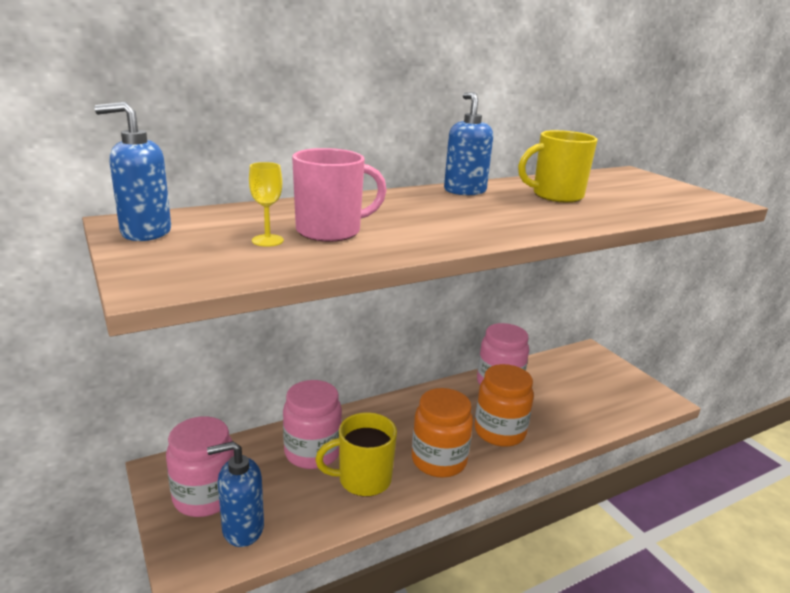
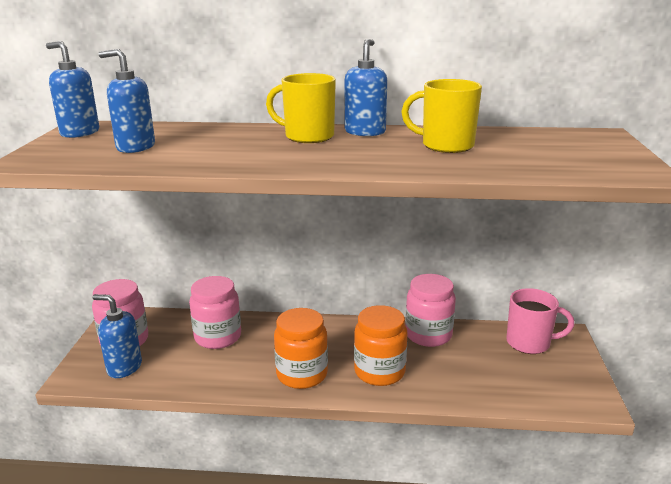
camera: 35 degrees right, 0 degrees up
yellow goblet [249,162,284,247] -> blue soap dispenser [99,49,155,153]
pink mug [292,148,387,242] -> pink mug moved to [506,288,574,354]
yellow mug [315,413,397,497] -> yellow mug moved to [266,73,336,143]

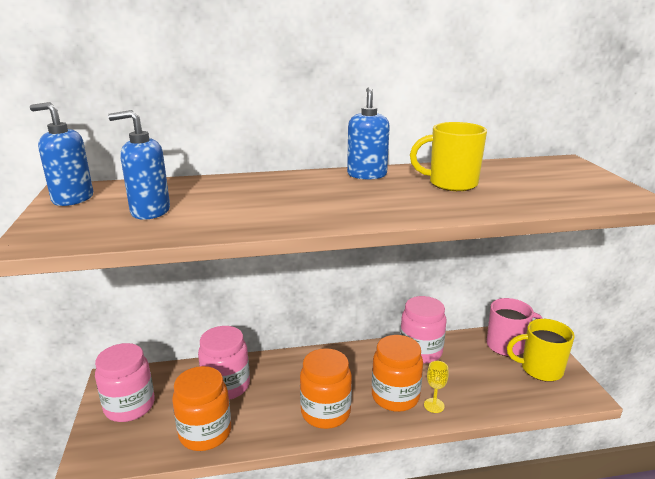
camera: 15 degrees left, 0 degrees up
blue soap dispenser [92,294,142,378] -> none
yellow mug [266,73,336,143] -> yellow mug moved to [507,319,575,382]
none -> orange jar [172,366,231,451]
none -> yellow goblet [424,361,449,413]

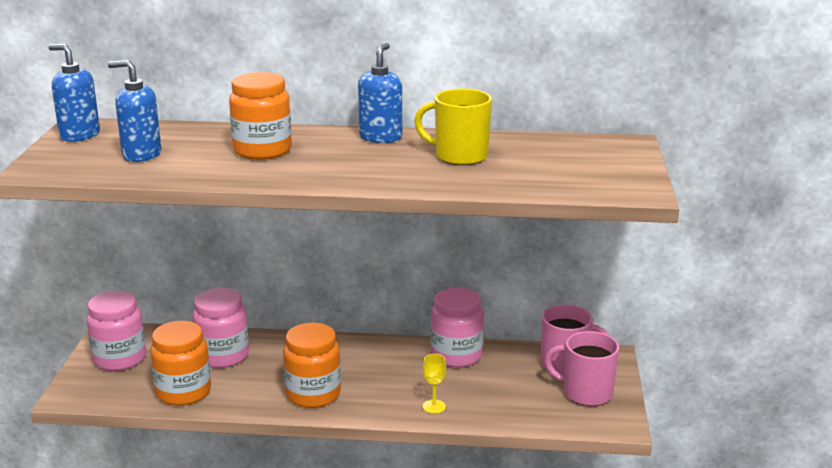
camera: 15 degrees right, 0 degrees up
orange jar [372,335,423,412] -> orange jar moved to [229,72,292,160]
yellow mug [507,319,575,382] -> pink mug [544,331,620,406]

